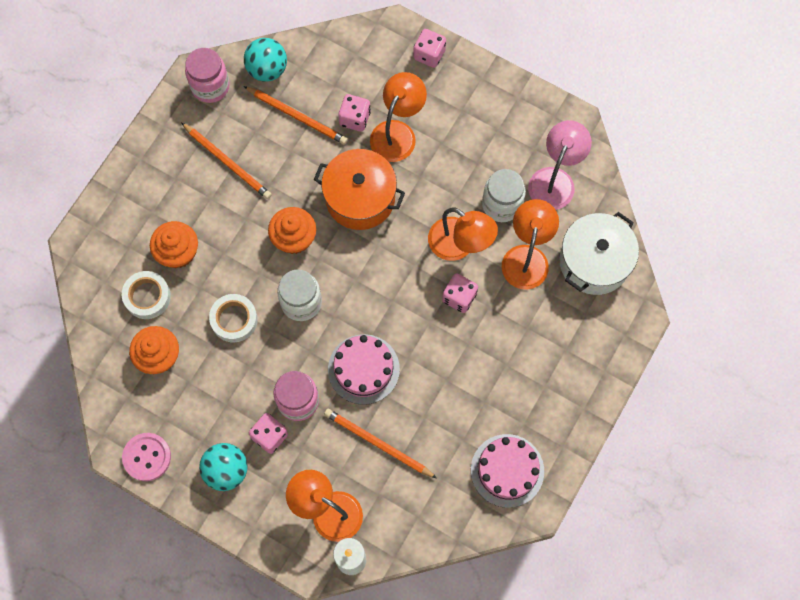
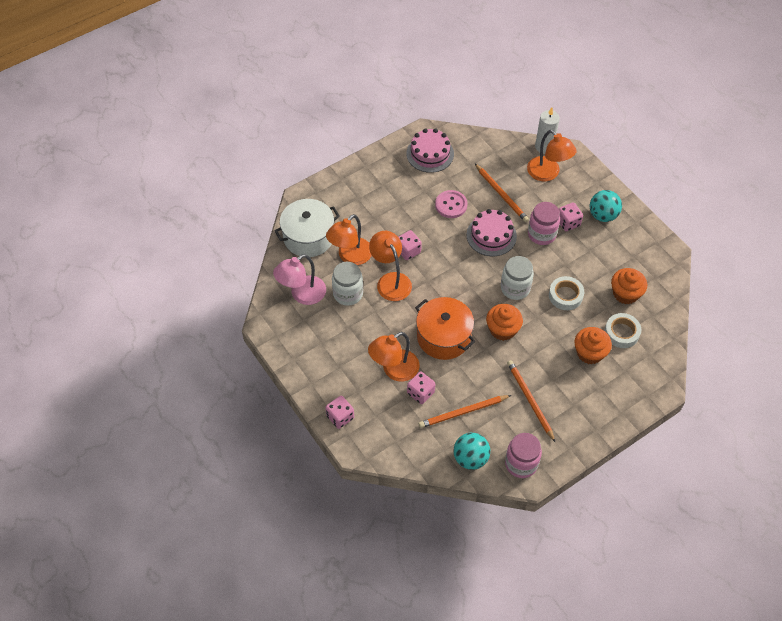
camera: 155 degrees left, 15 degrees down
pink button [122,433,171,481] -> pink button moved to [435,190,468,218]
orange pencil [244,86,348,145] -> orange pencil turned 75 degrees counterclockwise [419,395,511,428]

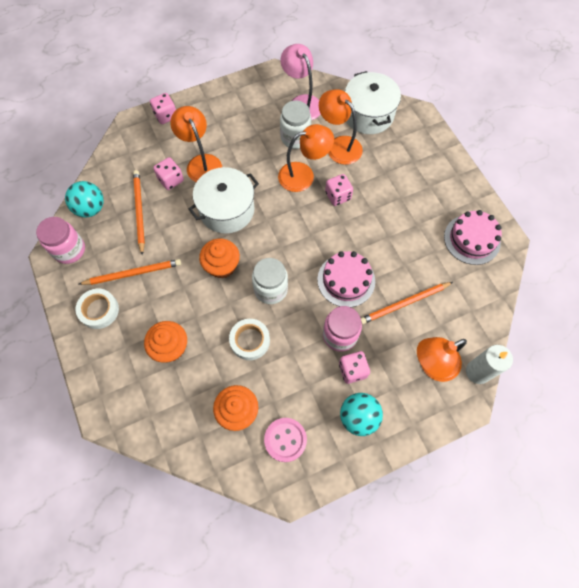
camera: 100 degrees right, 10 degrees up
orange pot [415,297,475,360] -> white pot [189,167,259,234]
pink button [435,190,468,218] -> pink button moved to [264,418,307,462]
white tape [604,313,641,348] -> white tape moved to [76,289,119,329]

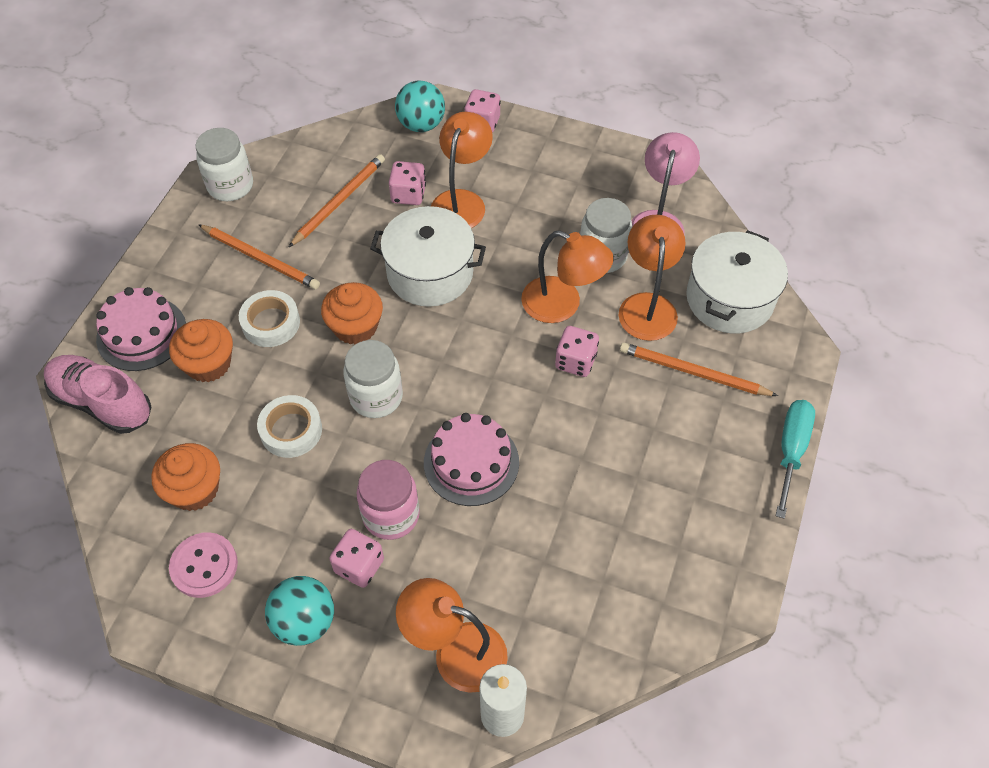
camera: 45 degrees right, 10 degrees down
pink jar [36,217,85,264] -> white jar [195,128,253,201]
turquoise ball [65,181,104,217] -> turquoise ball moved to [395,80,445,132]
white tape [76,289,119,329] -> white tape moved to [239,290,300,347]
orange pencil [361,282,453,324] -> orange pencil moved to [620,342,778,396]
pink cake [444,210,502,265] -> pink cake moved to [96,287,186,371]
none -> pink shoe [44,355,152,434]
none -> turquoise screwdriver [776,400,815,519]

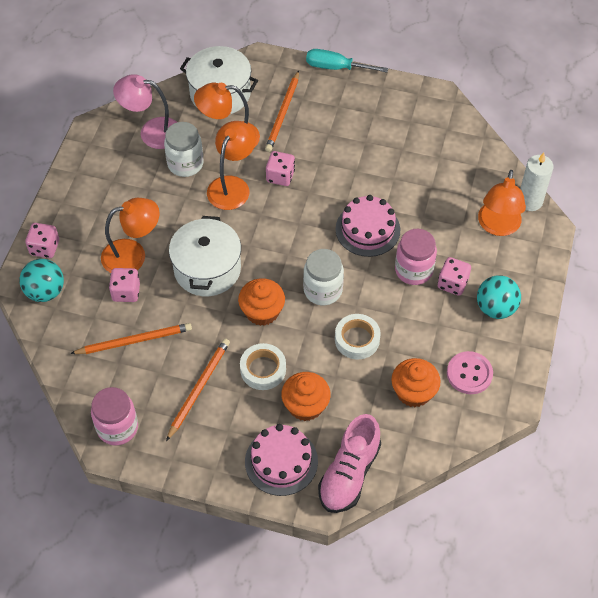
camera: 95 degrees left, 0 degrees up
white jar [195,128,253,201] -> pink jar [91,387,138,445]
orange pencil [289,154,385,247] -> orange pencil turned 135 degrees clockwise [70,323,192,354]
orange lamp [431,112,493,228] -> orange lamp turned 150 degrees clockwise [101,198,160,273]

